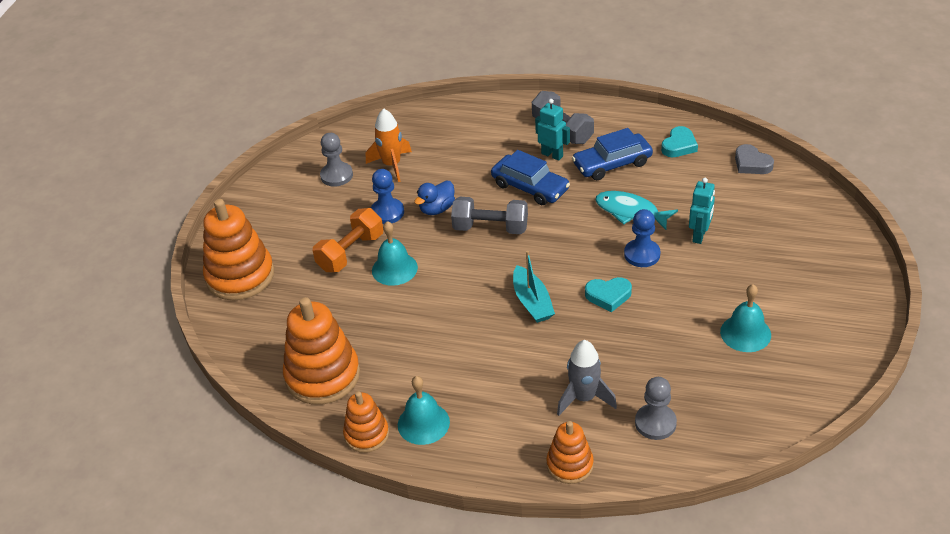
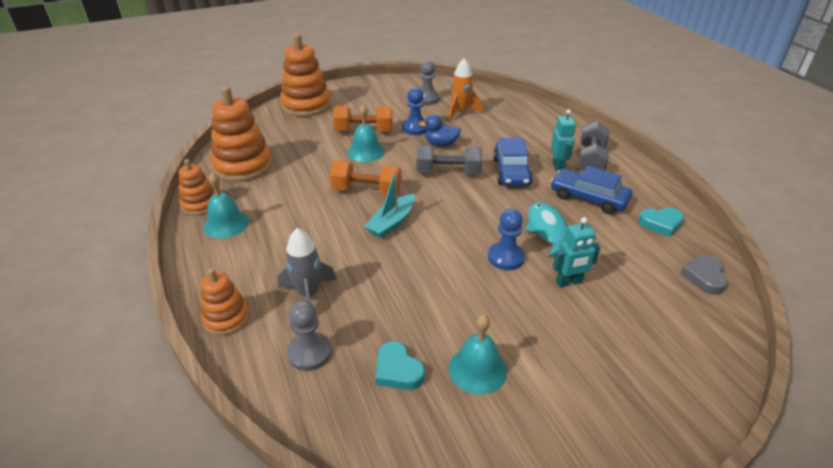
camera: 50 degrees right, 5 degrees down
grey dumbbell [451,197,528,234] -> grey dumbbell turned 60 degrees counterclockwise [416,145,482,174]
turquoise heart [585,277,632,312] -> turquoise heart moved to [376,341,425,390]
none -> orange dumbbell [330,160,402,195]

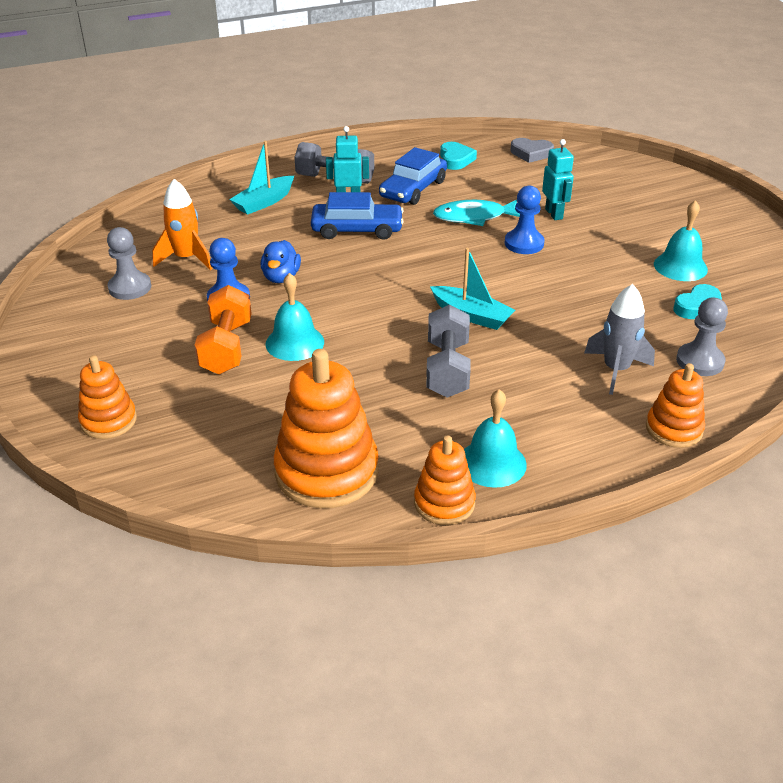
camera: 90 degrees left, 0 degrees up
orange stacking toy [280,34,331,117] -> orange stacking toy [78,355,137,439], size x0.57
orange dumbbell [330,160,402,195] -> none
grey dumbbell [416,145,482,174] -> grey dumbbell moved to [426,305,471,398]
none -> turquoise boat [229,141,294,215]

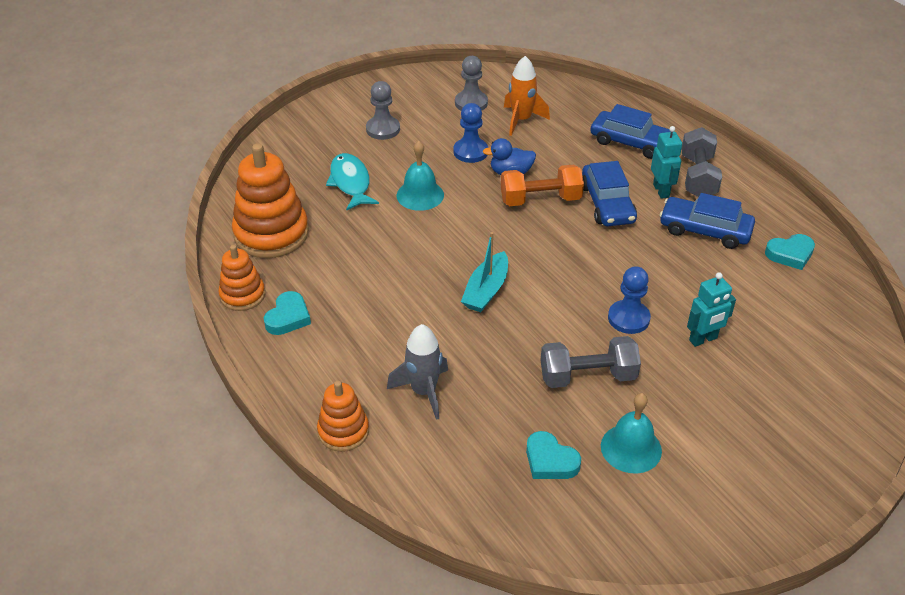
camera: 80 degrees right, 5 degrees up
orange stacking toy [78,355,137,439] -> none
orange dumbbell [194,285,252,374] -> orange dumbbell moved to [501,165,584,206]
turquoise boat [229,141,294,215] -> blue car [590,104,675,159]
grey dumbbell [426,305,471,398] -> grey dumbbell moved to [541,336,641,388]
turquoise fish [433,200,520,226] -> turquoise fish moved to [326,153,379,211]
turquoise bell [464,389,527,488] -> turquoise heart [264,291,311,335]
grey heart [511,138,554,163] -> none
grey pawn [676,298,728,376] -> grey pawn moved to [366,81,400,140]

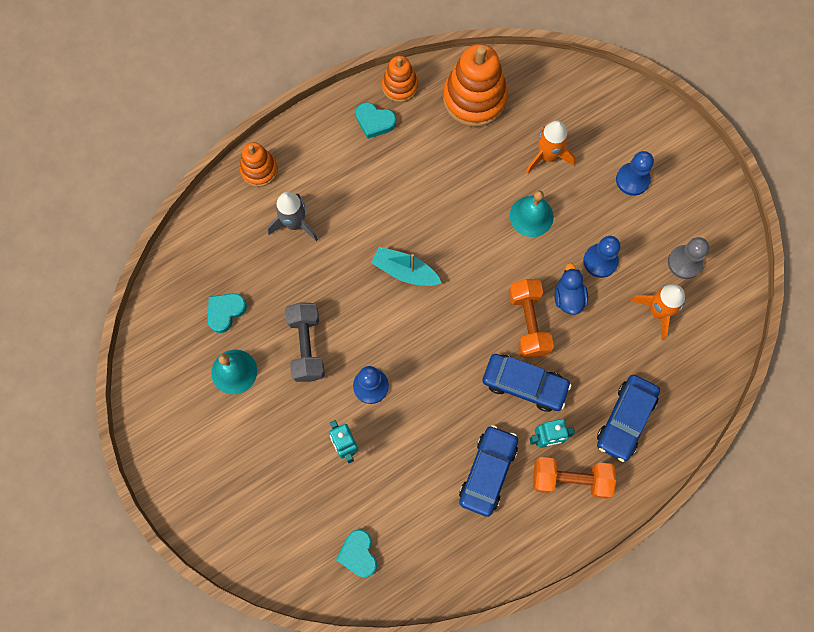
camera: 90 degrees right, 30 degrees up
turquoise fish [326,153,379,211] -> orange rocket [526,121,575,174]
grey pawn [366,81,400,140] -> blue pawn [616,151,654,196]
blue car [582,161,637,226] -> blue car turned 150 degrees counterclockwise [483,354,571,412]
grey dumbbell [682,127,722,197] -> orange dumbbell [533,457,616,499]
turquoise heart [765,234,815,270] -> turquoise heart moved to [336,529,377,577]

